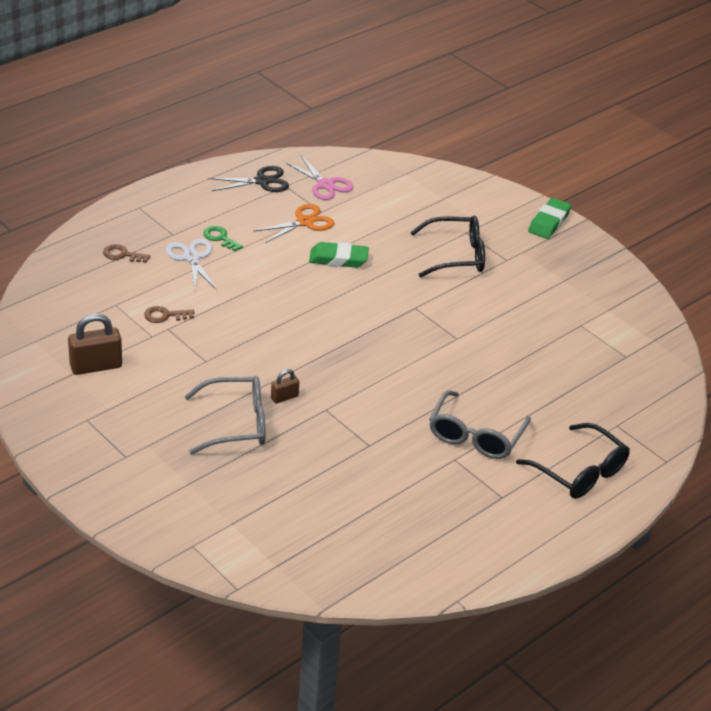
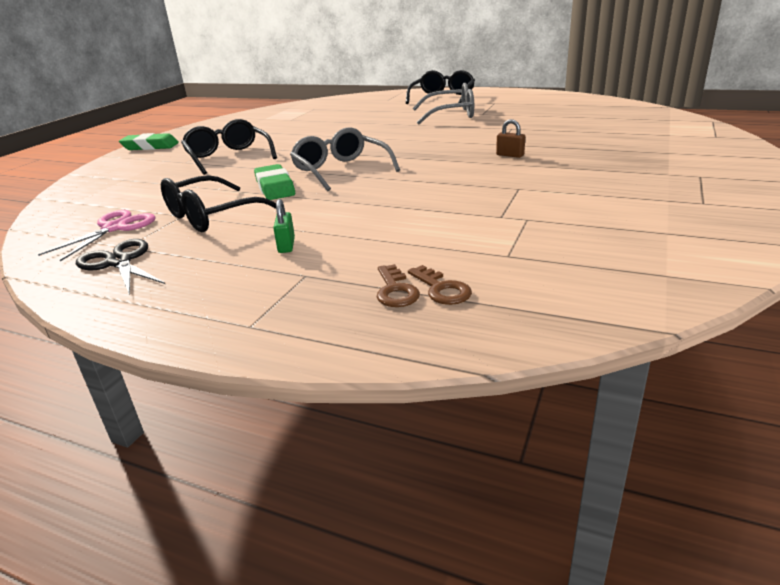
camera: 110 degrees left, 10 degrees down
brown padlock [68,314,122,375] -> none
brown key [144,306,194,323] -> brown key moved to [408,265,472,305]
white scissors [166,239,217,290] -> none
grey glasses [184,376,266,454] -> grey glasses moved to [290,127,400,191]
green key [203,226,243,251] -> green padlock [273,199,295,253]
orange scissors [253,204,334,243] -> black glasses [161,175,276,232]

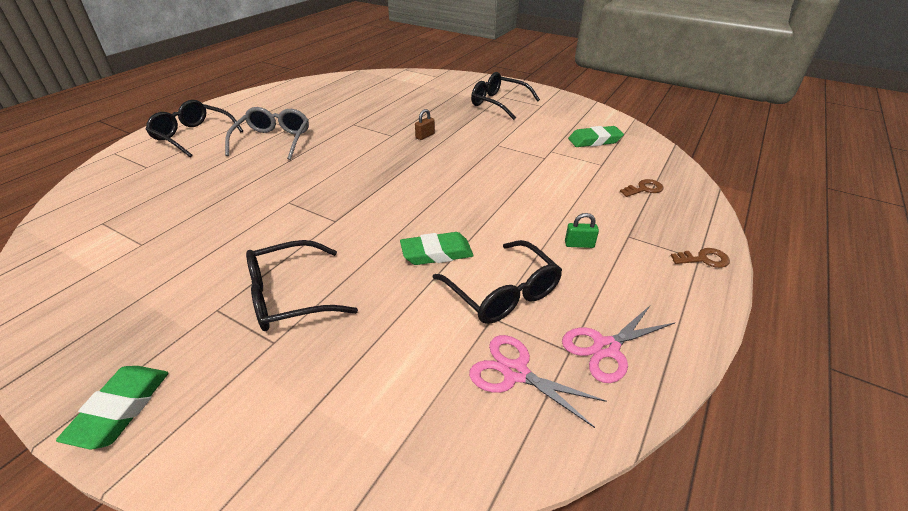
camera: 85 degrees left, 10 degrees up
black scissors [76,239,165,295] -> pink scissors [562,306,675,383]
grey glasses [290,127,400,191] -> none
brown key [377,264,420,307] -> brown key moved to [671,248,730,268]
none -> black glasses [471,72,540,120]
none -> green eraser [568,126,624,147]

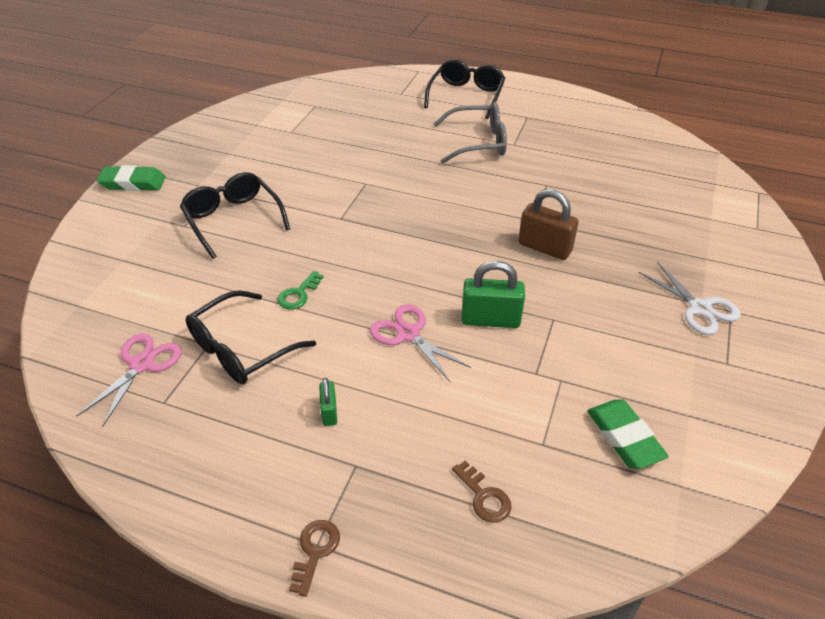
camera: 80 degrees right, 5 degrees up
green eraser [400,232,474,265] -> green key [277,271,324,310]
brown padlock [415,109,435,140] -> brown padlock [518,189,579,260], size x1.85
black glasses [471,72,540,120] -> white scissors [639,262,741,335]
pink scissors [562,306,675,383] -> pink scissors moved to [370,304,471,382]
brown key [671,248,730,268] -> brown key turned 150 degrees counterclockwise [289,520,340,597]
none -> green padlock [461,261,525,328]

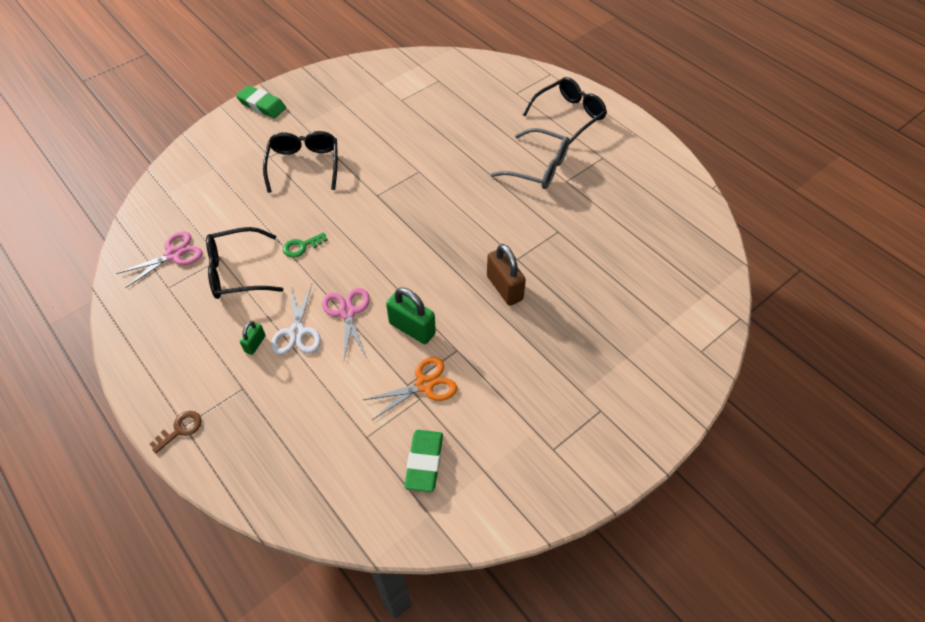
camera: 30 degrees right, 10 degrees up
brown key [452,460,512,523] -> none
white scissors [639,262,741,335] -> white scissors moved to [271,284,321,355]
none -> orange scissors [364,357,457,420]

